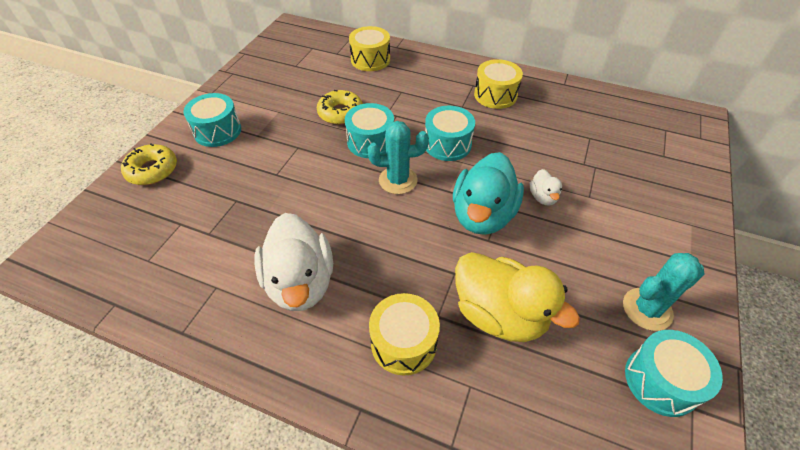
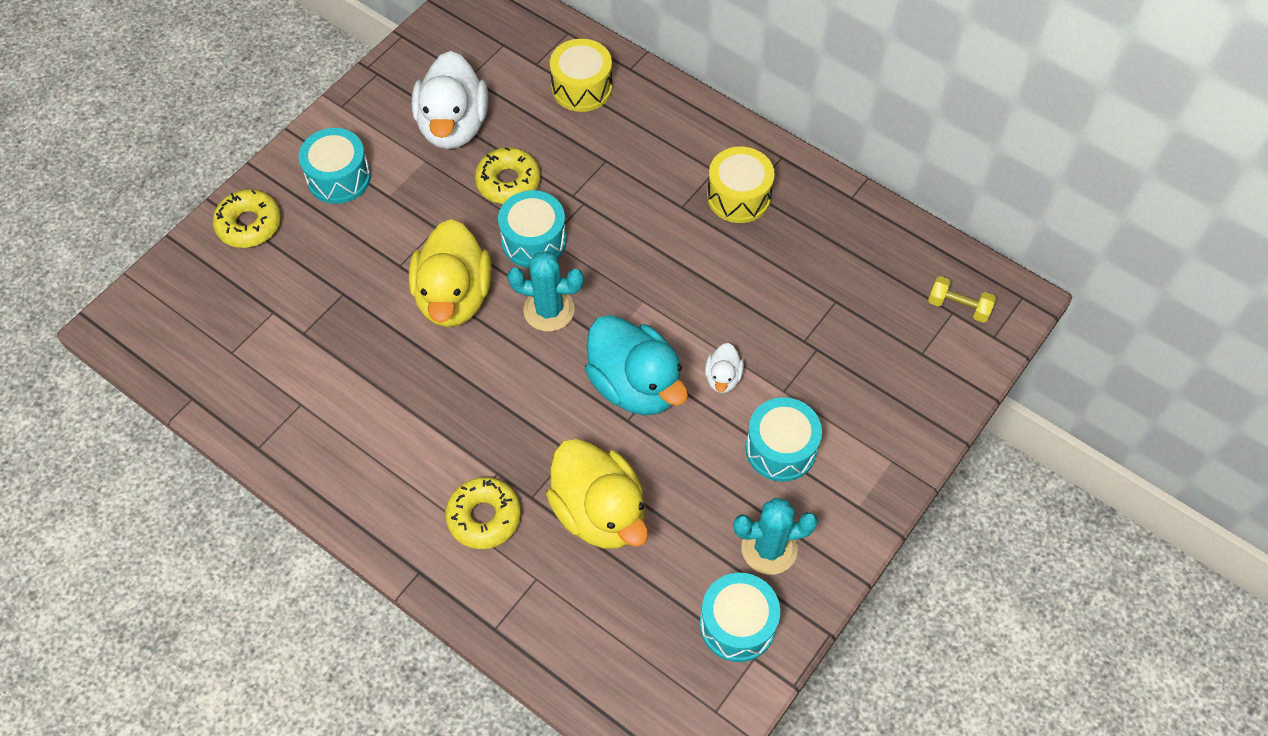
camera: 15 degrees right, 10 degrees up
white duck [254,213,333,311] -> white duck moved to [412,51,488,149]
yellow drum [369,293,440,375] -> yellow donut [445,477,521,549]
turquoise drum [425,106,475,161] -> turquoise drum moved to [746,397,822,482]
turquoise duck [453,152,524,235] -> turquoise duck turned 75 degrees counterclockwise [585,315,688,415]
none -> yellow duck [409,219,492,327]
none -> yellow dumbbell [928,276,996,323]

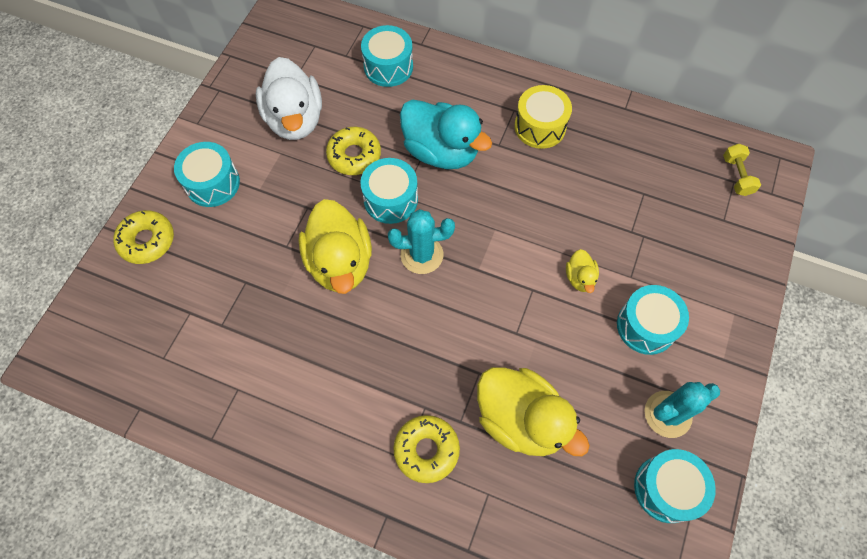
camera: 15 degrees left, 5 degrees up
yellow drum [550,39,612,112] -> turquoise drum [361,25,413,87]
turquoise duck [585,315,688,415] -> turquoise duck moved to [400,99,492,169]
white duck [705,343,744,393] -> yellow duck [566,249,599,293]
yellow dumbbell [928,276,996,323] -> yellow dumbbell turned 75 degrees clockwise [723,144,761,196]

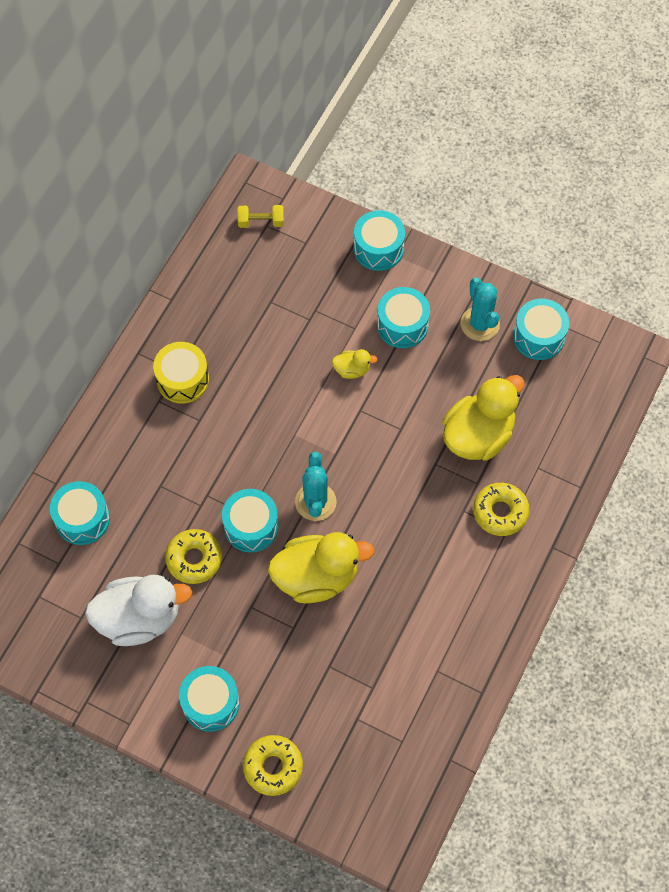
camera: 85 degrees left, 0 degrees up
turquoise duck [400,99,492,169] -> none
none -> turquoise drum [354,210,405,271]

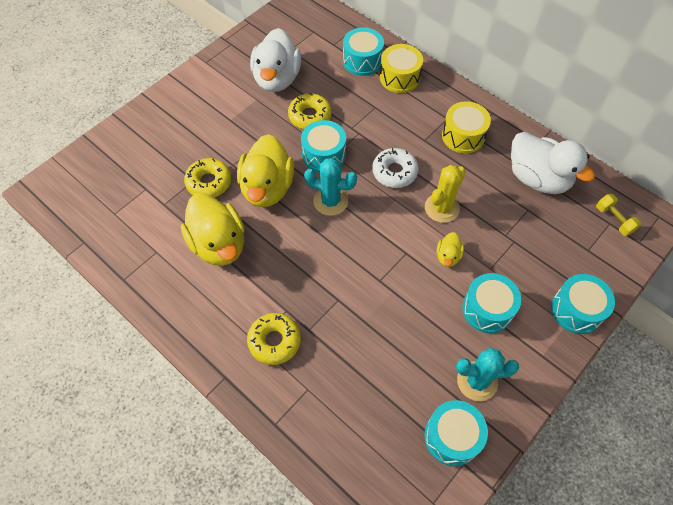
camera: 105 degrees right, 5 degrees down
turquoise drum [179,666,239,732] -> none
yellow dumbbell [237,205,284,228] -> yellow dumbbell turned 45 degrees counterclockwise [596,194,641,236]
yellow donut [243,735,303,796] -> yellow donut moved to [184,158,231,197]
yellow duck [442,375,525,461] -> yellow duck moved to [181,193,245,266]
none -> white donut [372,148,419,188]
none -> yellow drum [380,44,423,93]
none -> yellow cactus [425,165,466,223]
none -> white duck [511,132,595,194]

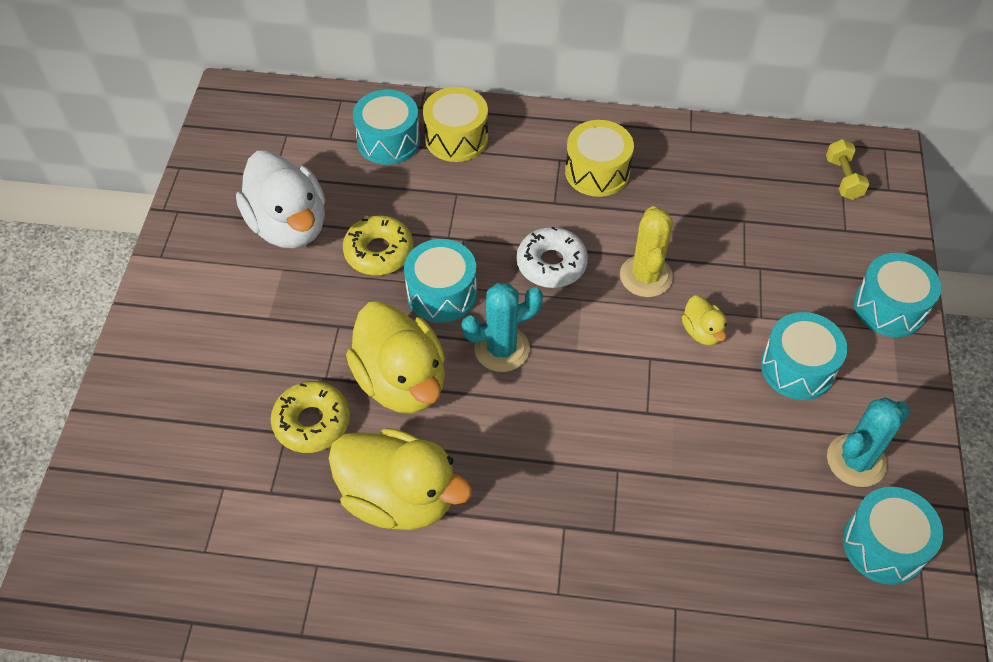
camera: 35 degrees left, 5 degrees down
yellow donut [247,313,301,365] -> none
white duck [511,132,595,194] -> none
yellow dumbbell [596,194,641,236] -> yellow dumbbell turned 60 degrees clockwise [826,139,869,200]

